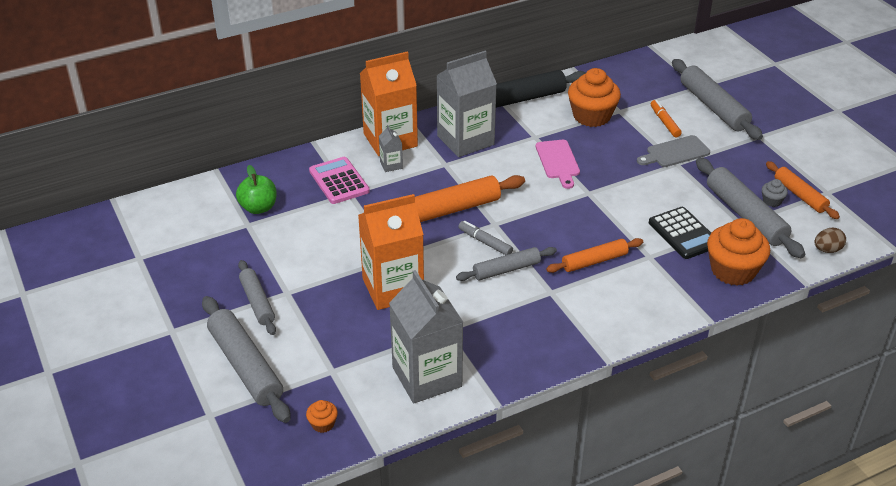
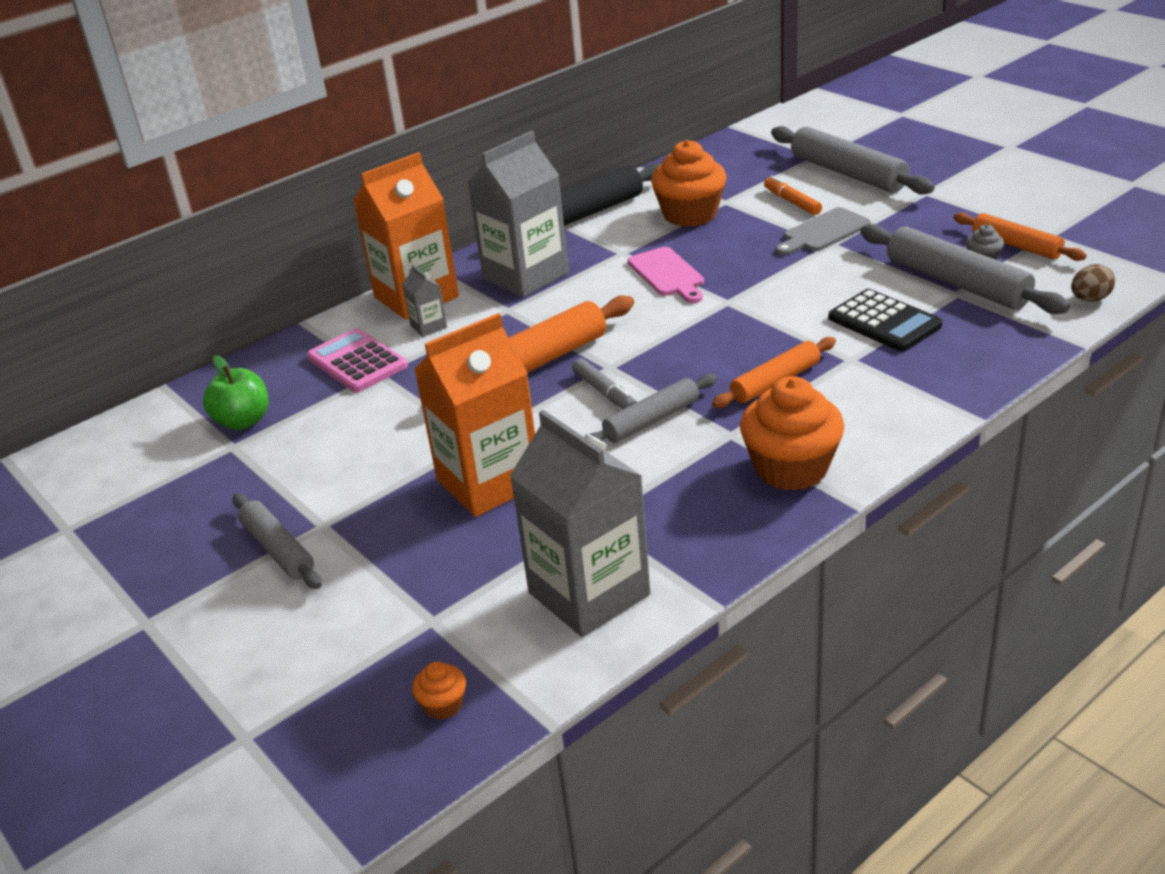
camera: 10 degrees left, 5 degrees down
grey rolling pin [202,296,291,423] -> none
grey marker [458,221,513,255] -> grey marker turned 150 degrees counterclockwise [572,358,637,409]
orange cupcake [707,218,770,286] -> orange cupcake moved to [740,376,844,491]

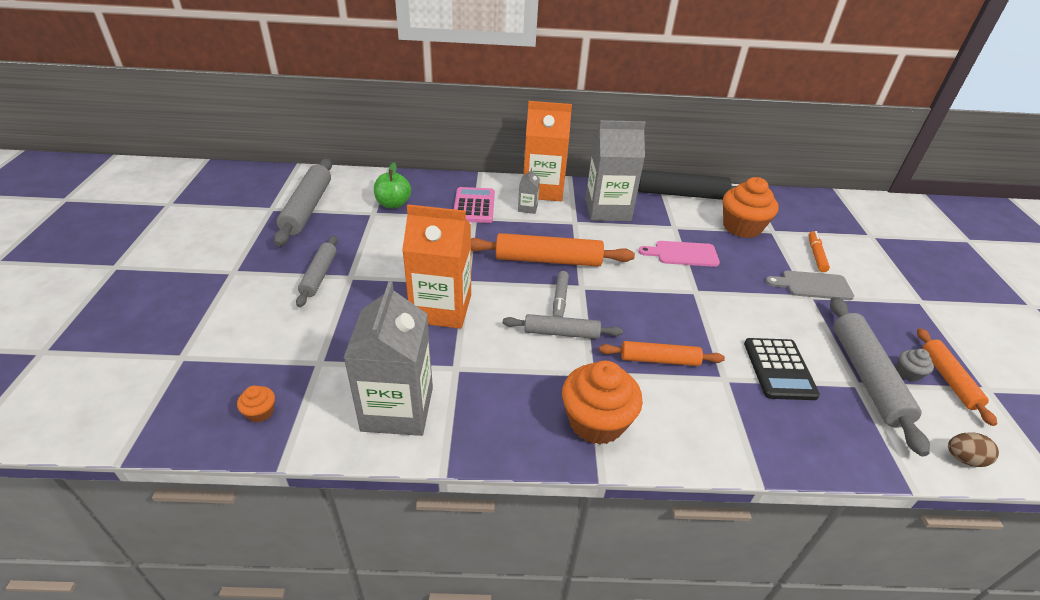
camera: 35 degrees right, 5 degrees up
pink cutting board [628,247,704,303] -> pink cutting board turned 75 degrees clockwise [638,241,720,267]
grey rolling pin [771,126,935,195] -> grey rolling pin moved to [274,158,332,246]

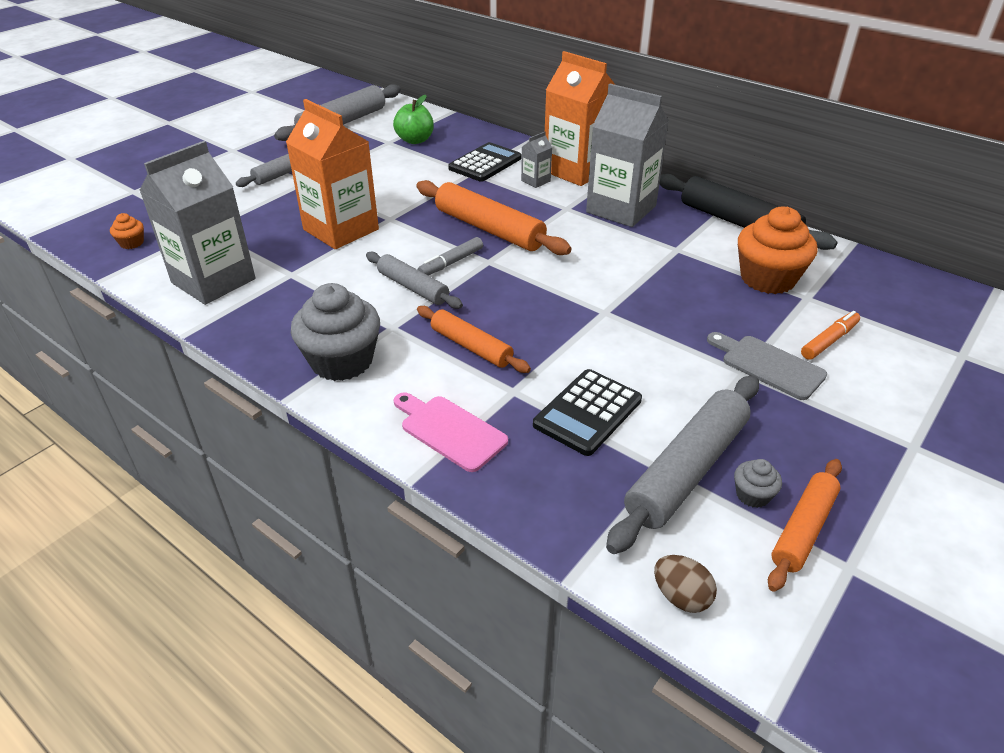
camera: 40 degrees right, 0 degrees up
pink calculator [454,187,495,223] -> black calculator [448,142,522,182]
orange cupcake [562,360,643,445] -> grey cupcake [291,283,380,381]
pink cutting board [638,241,720,267] -> pink cutting board moved to [394,392,508,472]

